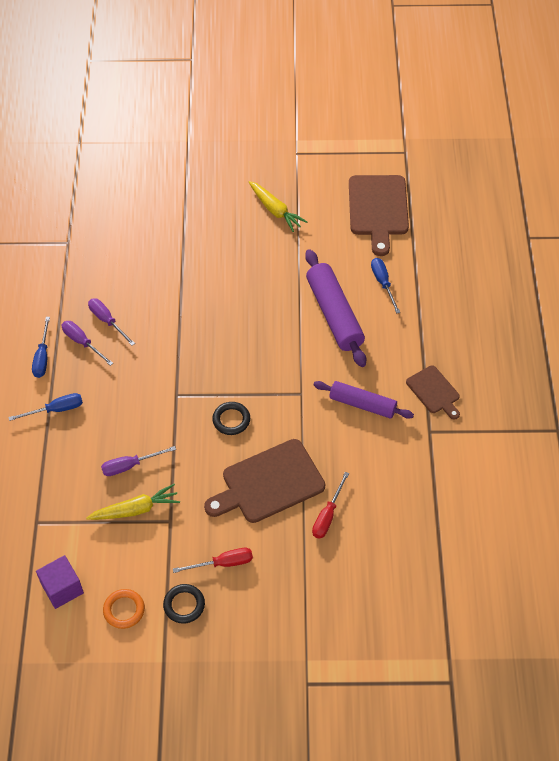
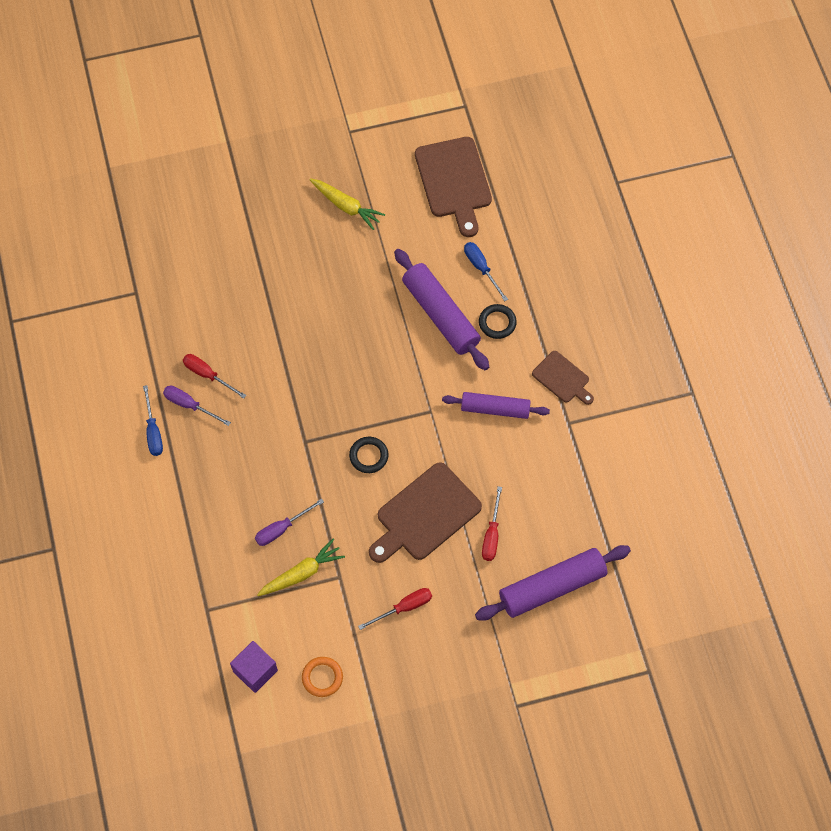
camera: 15 degrees left, 10 degrees up
blue screwdriver [8,393,83,421] -> none
purple screwdriver [88,298,135,346] -> red screwdriver [183,354,246,399]
black ring [163,584,205,624] -> black ring moved to [479,304,517,339]
none -> purple rolling pin [475,545,631,621]

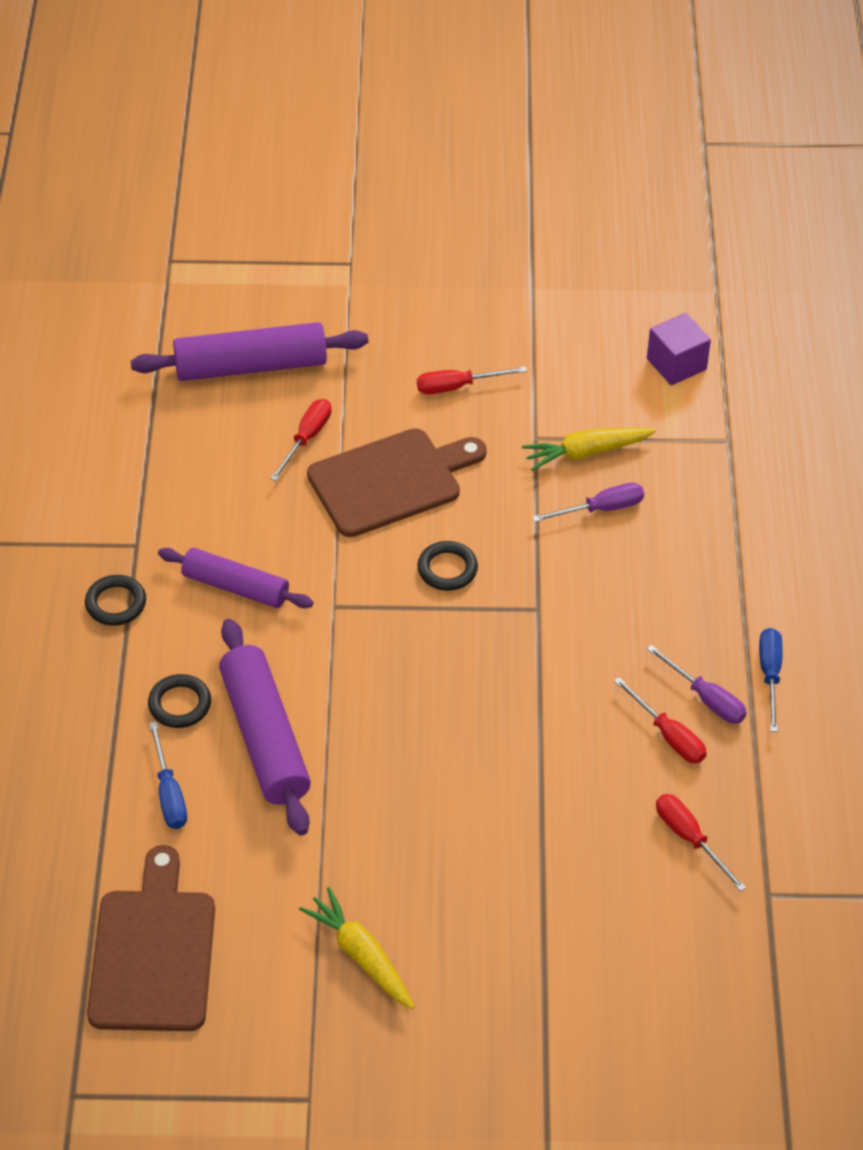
camera: 165 degrees left, 15 degrees down
orange ring [302,657,343,697] -> none
brown cutting board [532,351,594,405] -> black ring [85,575,146,626]
none -> red screwdriver [656,794,746,892]

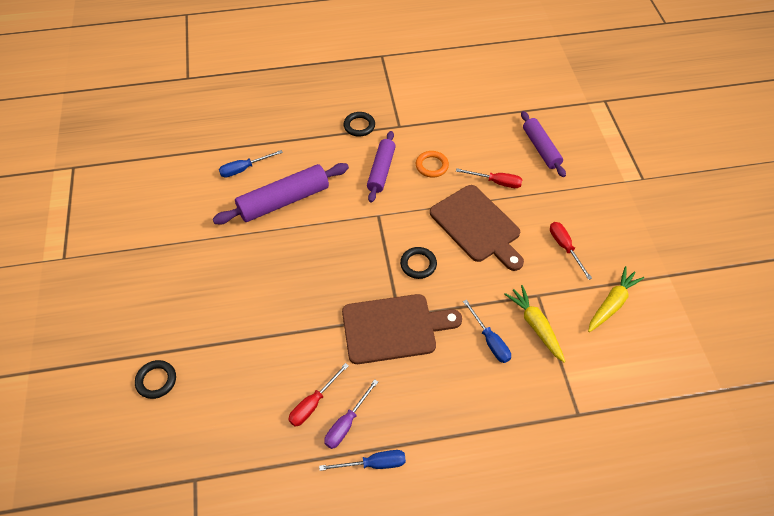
camera: 80 degrees right, 5 degrees up
brown cutting board [87,845,215,1031] -> brown cutting board moved to [342,294,462,364]
purple rolling pin [131,322,368,381] -> purple rolling pin [521,111,566,177], size x0.66
black ring [148,674,211,728] -> black ring moved to [135,360,176,399]
yellow carrot [299,887,414,1009] -> yellow carrot moved to [588,266,644,332]
purple screwdriver [532,483,644,522] -> blue screwdriver [463,300,511,363]
purple cube [647,313,711,385] -> none
red screwdriver [656,794,746,892] -> none
none -> orange ring [416,151,449,177]

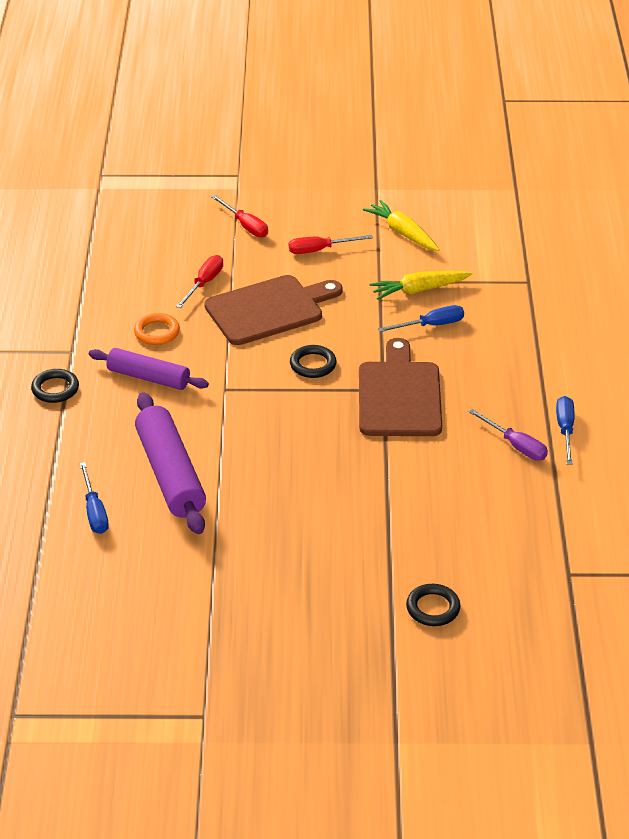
camera: 80 degrees left, 15 degrees down
red screwdriver [288,363,349,427] -> red screwdriver moved to [211,195,268,237]
purple rolling pin [521,111,566,177] -> none

